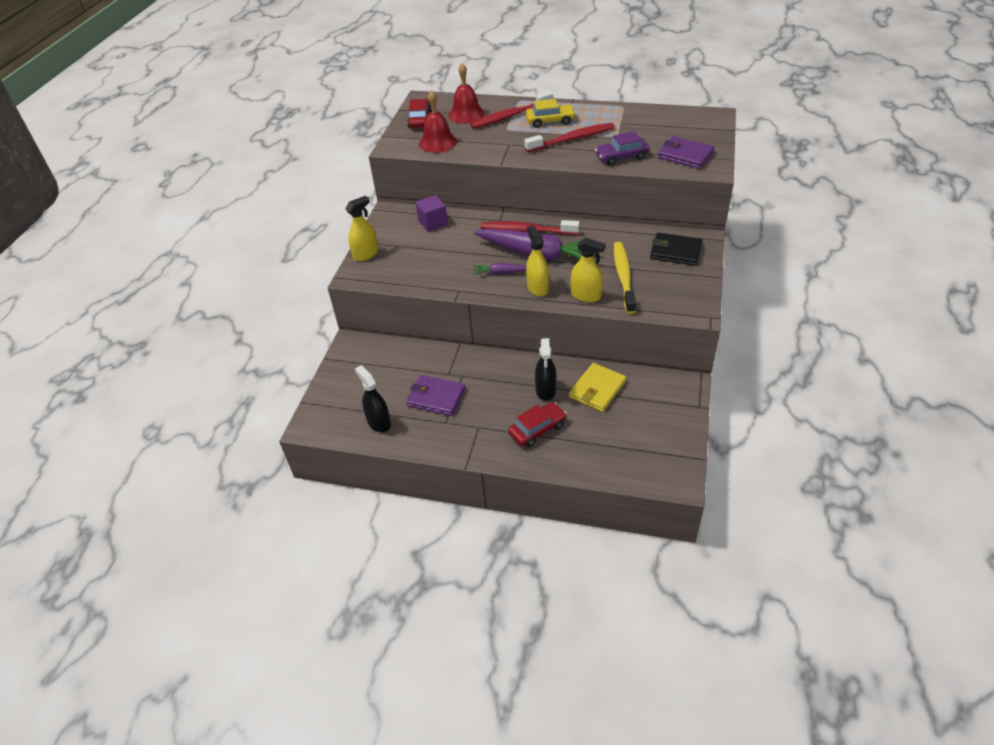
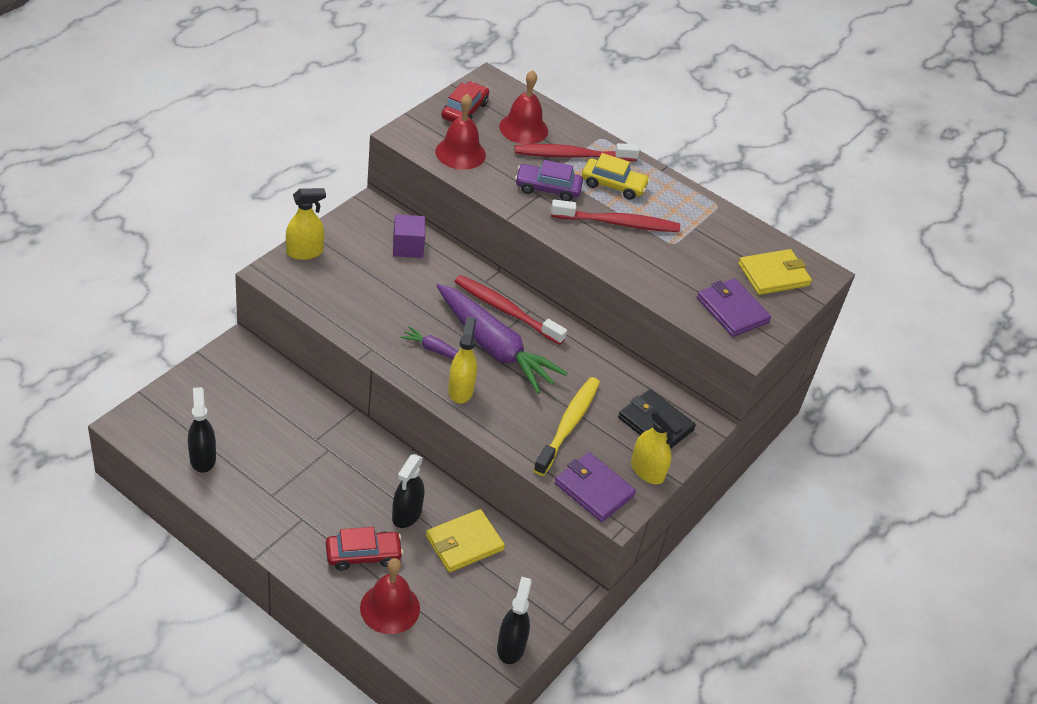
camera: 15 degrees right, 0 degrees up
purple wallet [406,375,465,416] -> purple wallet moved to [555,452,636,522]
yellow spray bottle [571,237,606,302] -> yellow spray bottle moved to [631,408,684,484]
purple car [595,131,650,166] -> purple car moved to [515,160,583,201]
none -> red bell [360,558,420,634]
none -> black spray bottle [497,577,532,664]
none -> yellow wallet [738,249,812,295]

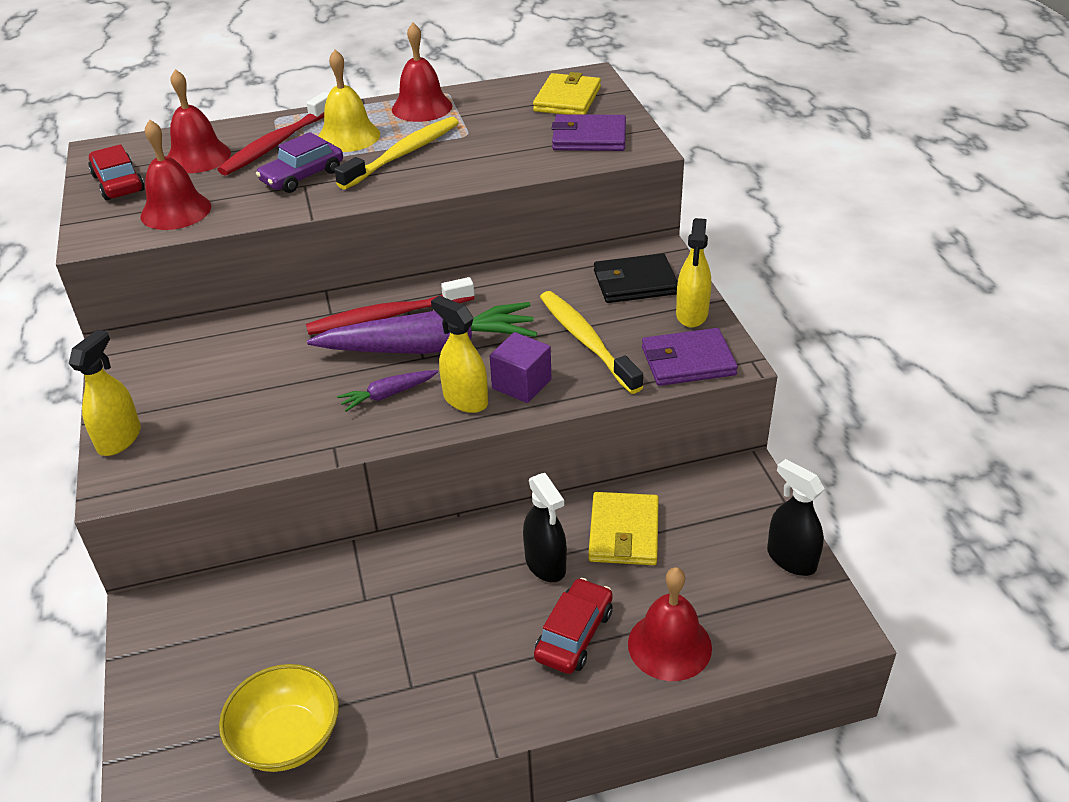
camera: 45 degrees left, 5 degrees down
black spray bottle [188,387,216,473] -> yellow bowl [219,664,339,772]
purple cube [393,214,425,258] -> purple cube moved to [490,332,552,403]
red toothbrush [551,199,680,232] -> yellow toothbrush [334,117,459,190]
yellow car [582,153,650,200] -> yellow bell [318,50,380,152]
yellow spray bottle [631,408,684,484] -> yellow spray bottle turned 105 degrees clockwise [676,218,711,328]
none -> red bell [392,23,452,122]

